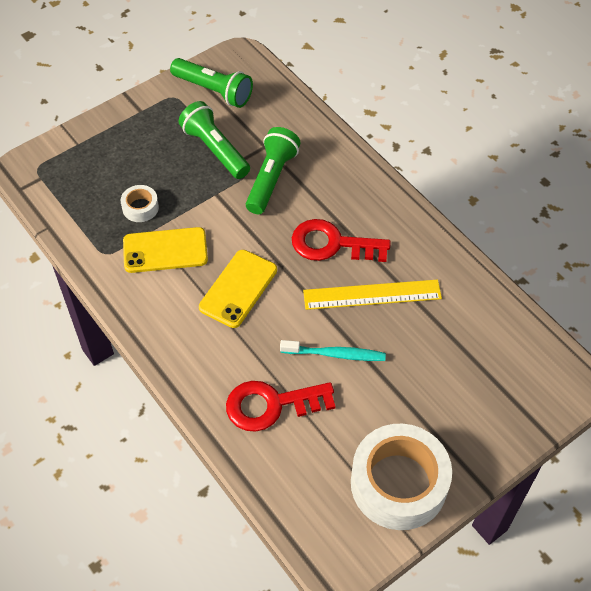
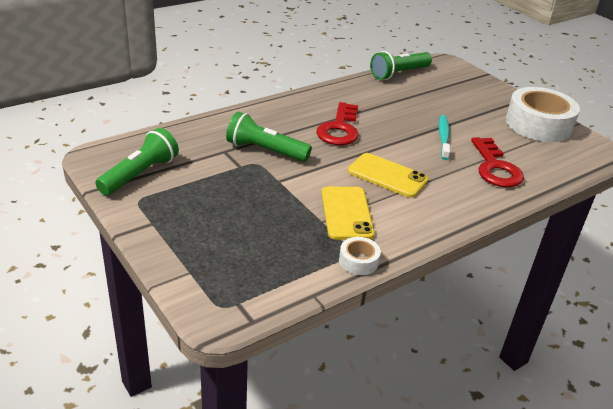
camera: 90 degrees left, 20 degrees down
white tape [120,185,159,222] -> white tape moved to [339,237,381,275]
green flashlight [179,101,250,179] -> green flashlight moved to [370,51,432,80]
yellow ruler [303,280,442,310] -> none

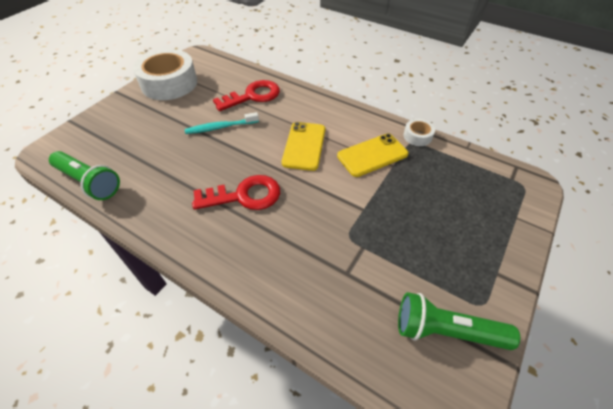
camera: 110 degrees left, 15 degrees up
green flashlight [226,112,312,162] -> none

